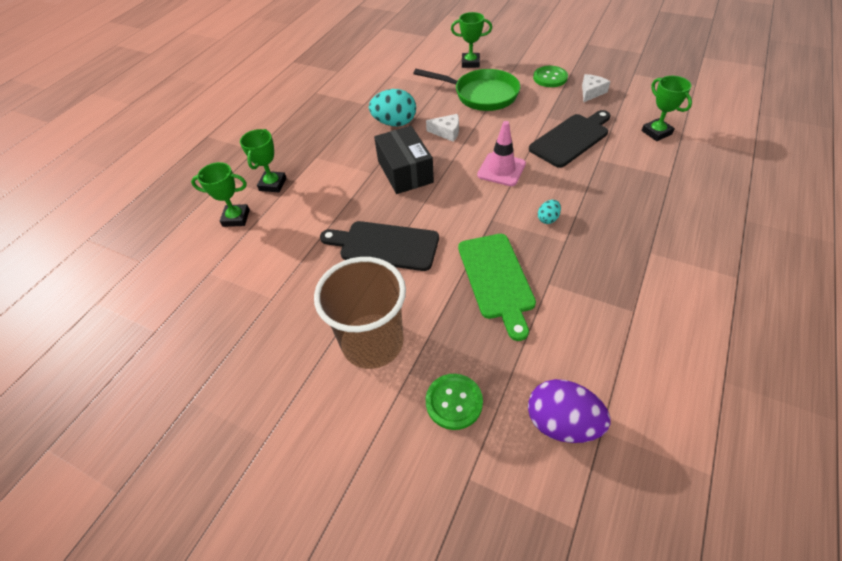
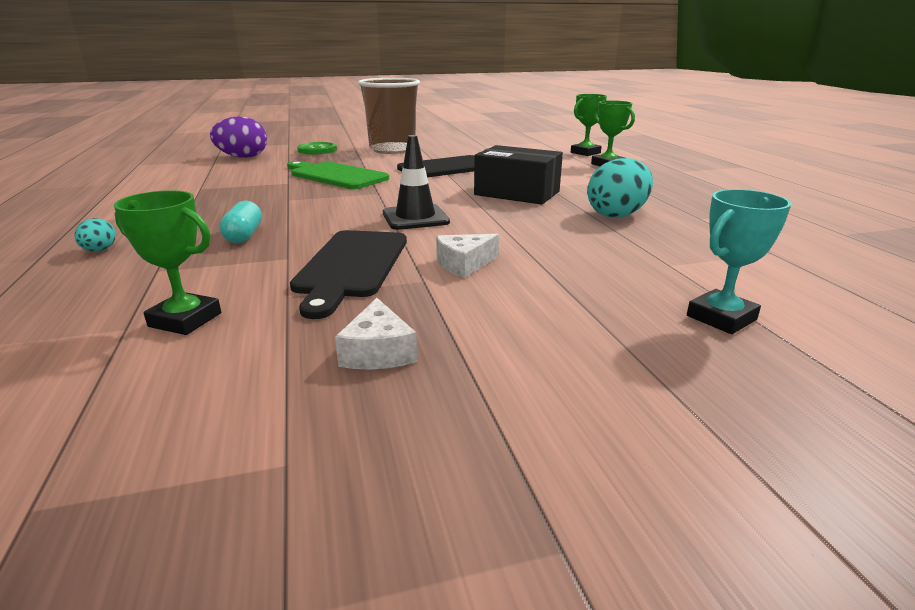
camera: 135 degrees right, 25 degrees down
green pan [414,69,520,111] -> none
white cheese [426,114,459,142] -> white cheese moved to [436,234,499,278]
green trophy [451,12,492,68] -> turquoise trophy [687,189,792,334]
pink traffic cone [477,121,526,186] -> black traffic cone [383,135,450,230]
green button [533,66,568,87] -> none
turquoise egg [538,200,561,224] -> turquoise egg moved to [74,218,116,251]
none -> turquoise capsule [219,201,262,243]

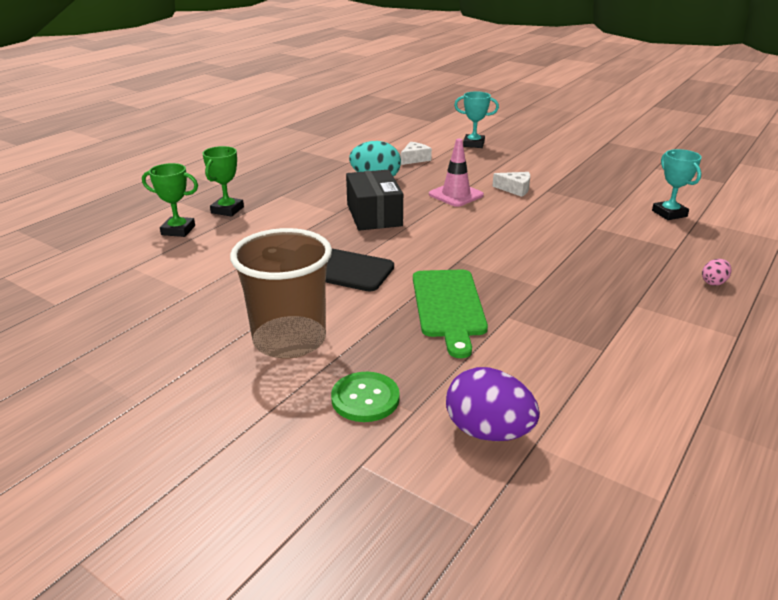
camera: 130 degrees left, 5 degrees up
turquoise egg [74,218,116,251] -> pink egg [702,259,731,285]
green trophy [114,190,221,335] -> turquoise trophy [652,149,702,220]
turquoise capsule [219,201,262,243] -> none
black cutting board [290,230,407,319] -> none
white cheese [335,298,417,370] -> white cheese moved to [401,142,432,165]
black traffic cone [383,135,450,230] -> none
none -> pink traffic cone [429,139,484,207]

